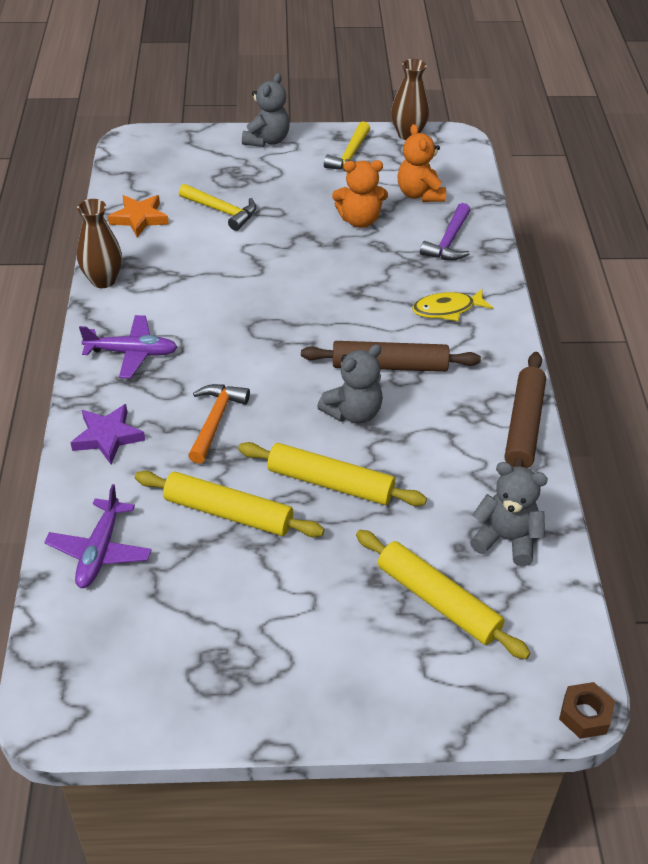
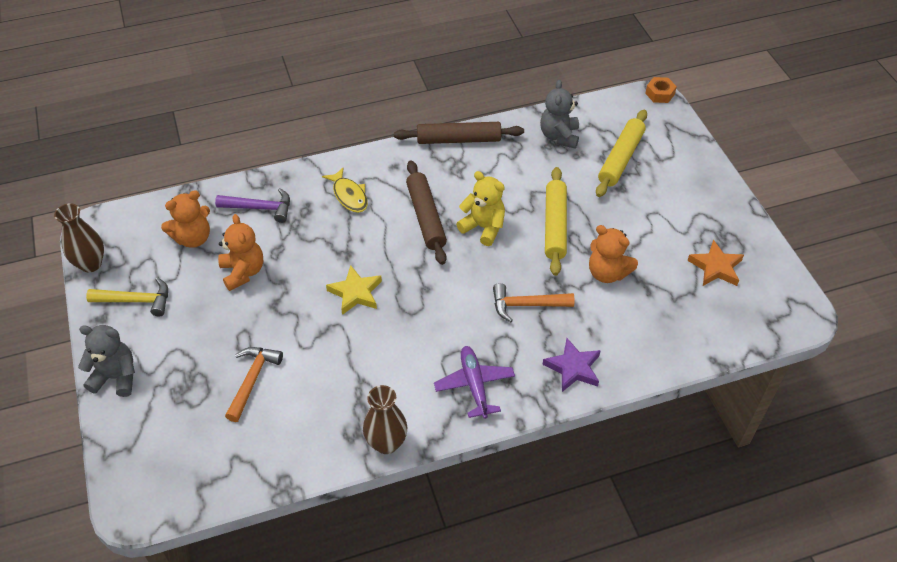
camera: 105 degrees left, 5 degrees up
purple plane [44,484,152,588] -> none
orange star [108,195,169,237] -> orange star moved to [687,240,744,286]
yellow rolling pin [135,471,325,537] -> orange teddy bear [589,225,638,283]
yellow hammer [179,184,257,231] -> orange hammer [225,347,283,422]
grey teddy bear [317,344,383,424] -> yellow teddy bear [456,171,505,246]
brown nut [559,682,615,739] -> orange nut [645,77,677,103]
none -> yellow star [326,265,382,315]

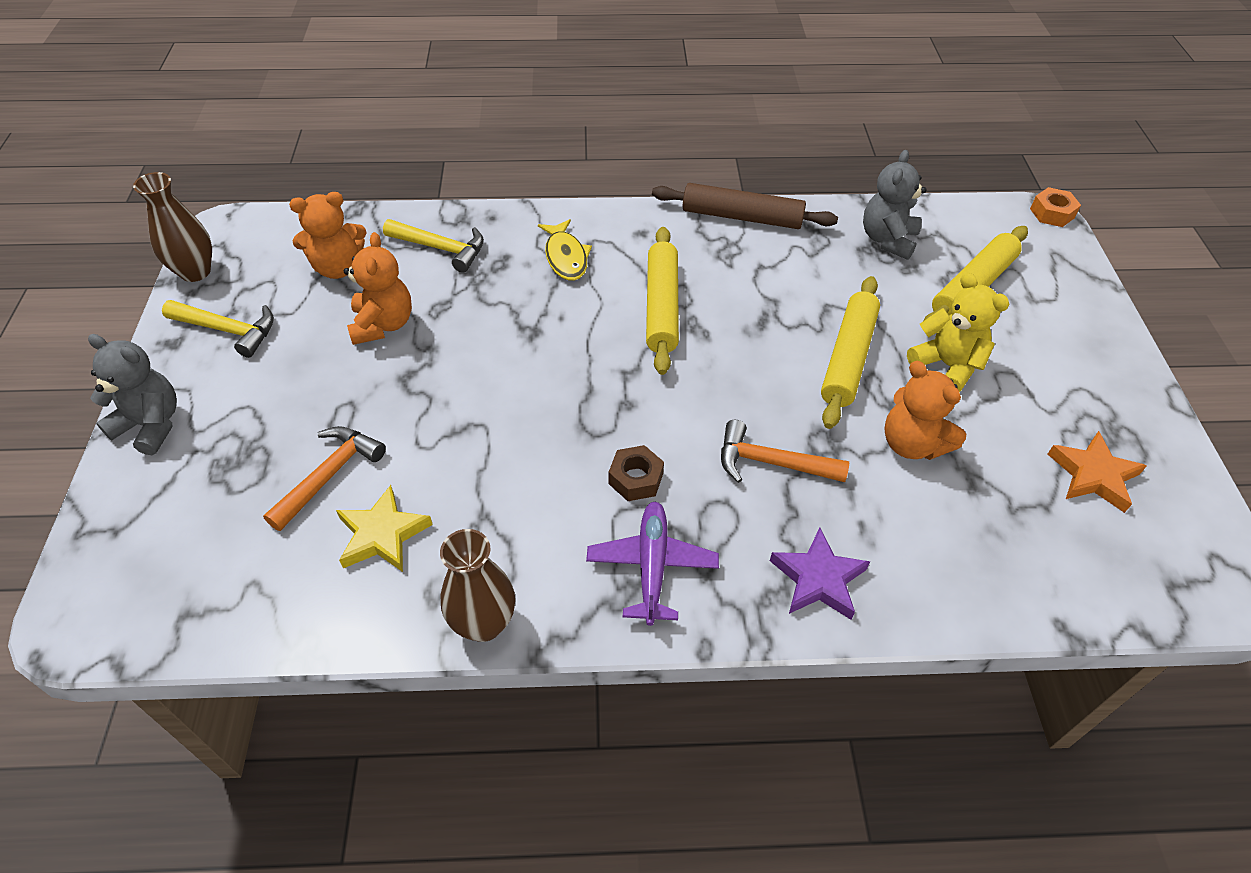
camera: 15 degrees right, 0 degrees up
purple hammer [215,188,290,223] -> yellow hammer [383,219,484,273]
yellow star [326,265,382,315] -> yellow star moved to [336,485,433,572]
brown rolling pin [406,160,447,265] -> yellow rolling pin [646,227,679,375]
yellow teddy bear [456,171,505,246] -> yellow teddy bear moved to [907,273,1010,392]
none -> brown nut [609,445,664,501]

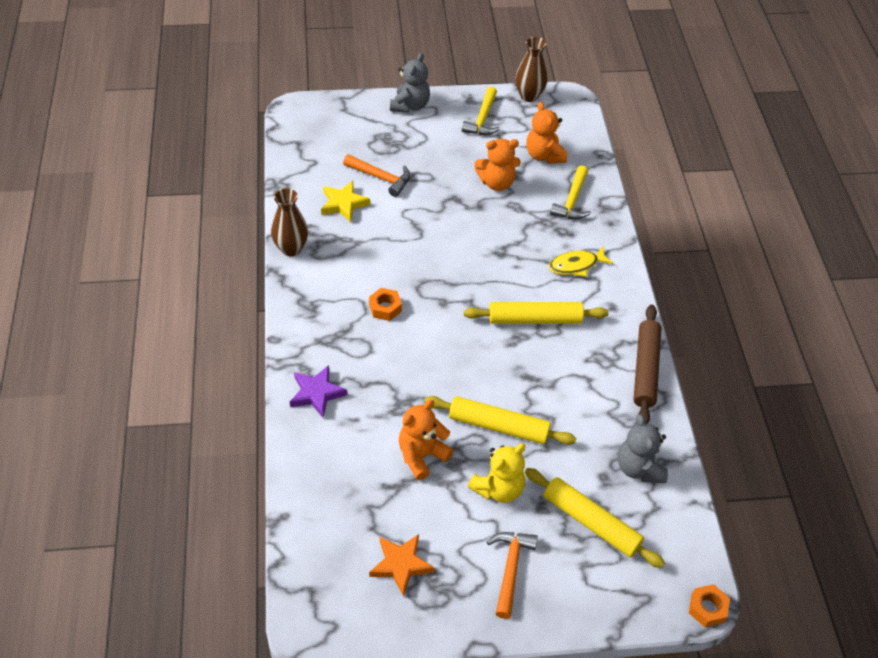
camera: 85 degrees right, 0 degrees up
purple plane [586,502,719,626] -> none
brown nut [609,445,664,501] -> orange nut [369,288,402,321]
orange hammer [721,420,849,483] -> orange hammer moved to [487,532,538,619]
grey teddy bear [863,150,927,260] -> grey teddy bear turned 120 degrees counterclockwise [618,414,668,483]

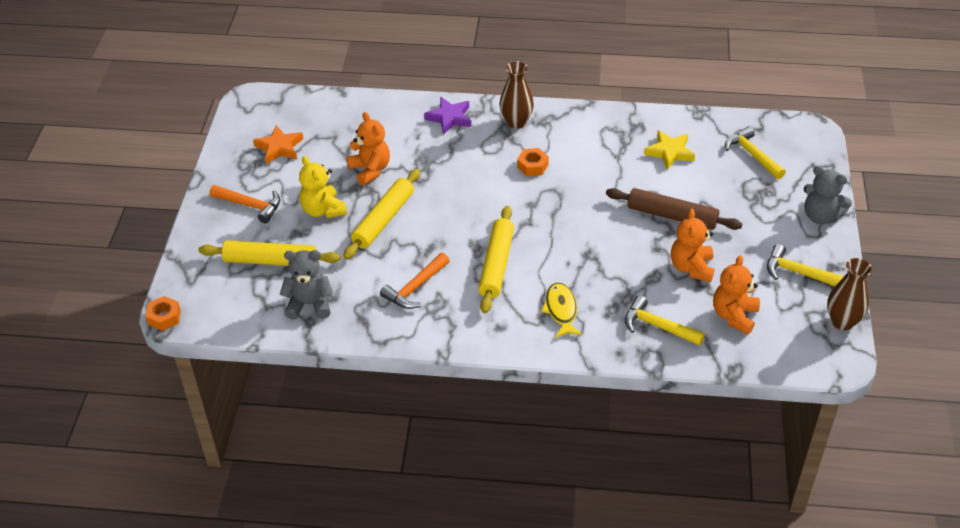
camera: 105 degrees right, 5 degrees down
brown vase [271,188,308,256] -> brown vase moved to [500,61,534,129]
orange hammer [343,154,410,197] -> orange hammer moved to [380,253,450,309]
yellow rolling pin [525,468,665,568] -> yellow rolling pin turned 45 degrees clockwise [199,240,341,266]
orange teddy bear [526,102,567,164] -> orange teddy bear turned 60 degrees counterclockwise [713,255,760,335]
brown rolling pin [633,305,662,423] -> brown rolling pin moved to [606,188,742,230]
none -> yellow hammer [725,126,786,179]

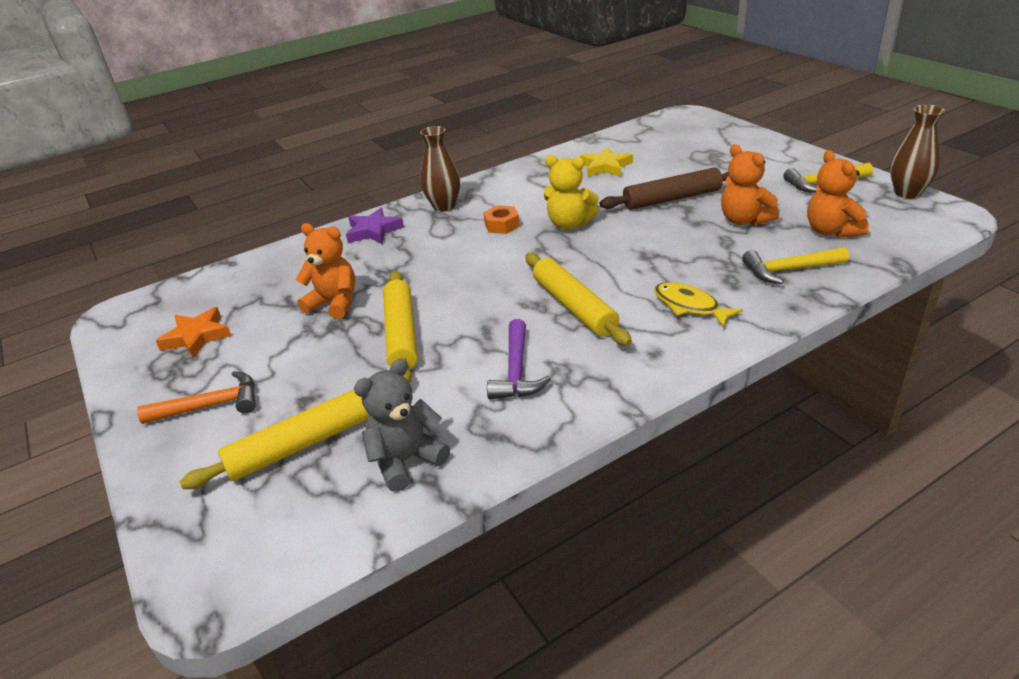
camera: 35 degrees left, 10 degrees down
orange nut [146,296,181,331] -> none
yellow teddy bear [299,156,347,218] -> yellow teddy bear moved to [544,155,599,230]
orange hammer [380,253,450,309] -> purple hammer [487,319,551,400]
yellow hammer [725,126,786,179] -> none
grey teddy bear [803,166,852,224] -> none

